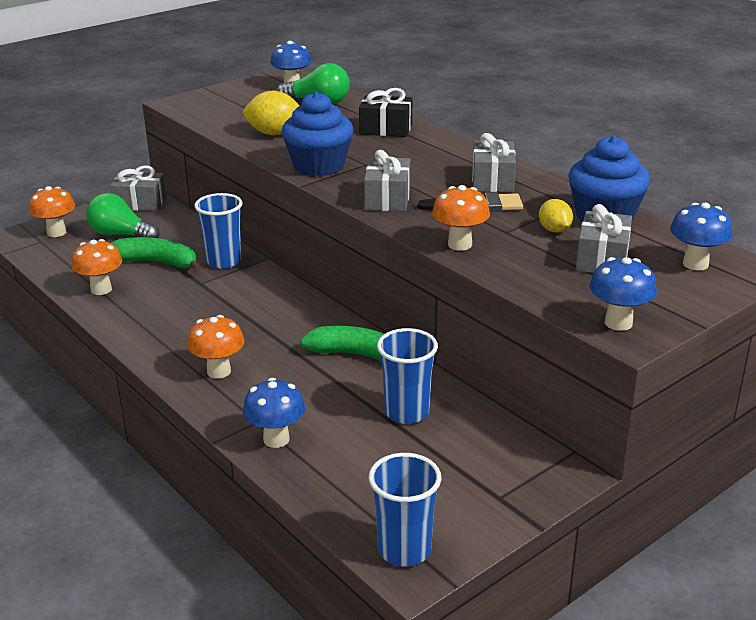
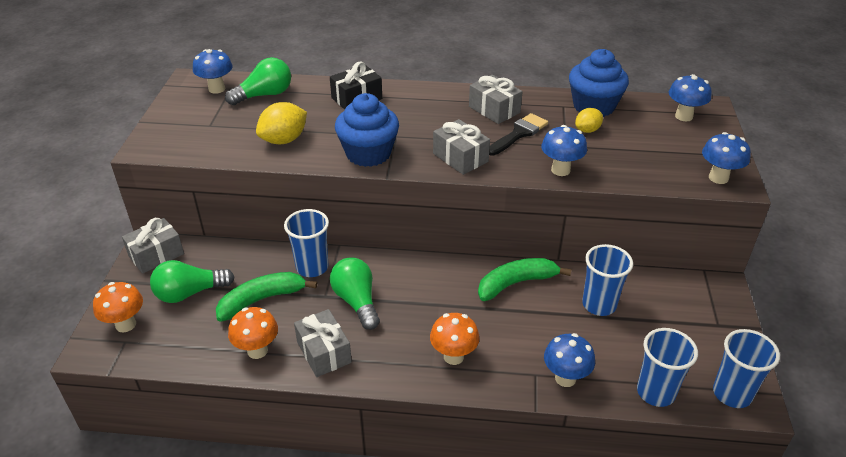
camera: 45 degrees left, 10 degrees up
orange mushroom [432,185,490,251] -> blue mushroom [541,125,587,176]
yellow lemon [539,199,573,233] -> yellow lemon turned 60 degrees counterclockwise [575,108,603,133]
grey gift [576,204,632,273] -> grey gift moved to [294,309,352,377]
none -> green light bulb [330,258,380,330]
none -> blue cup [637,328,698,407]

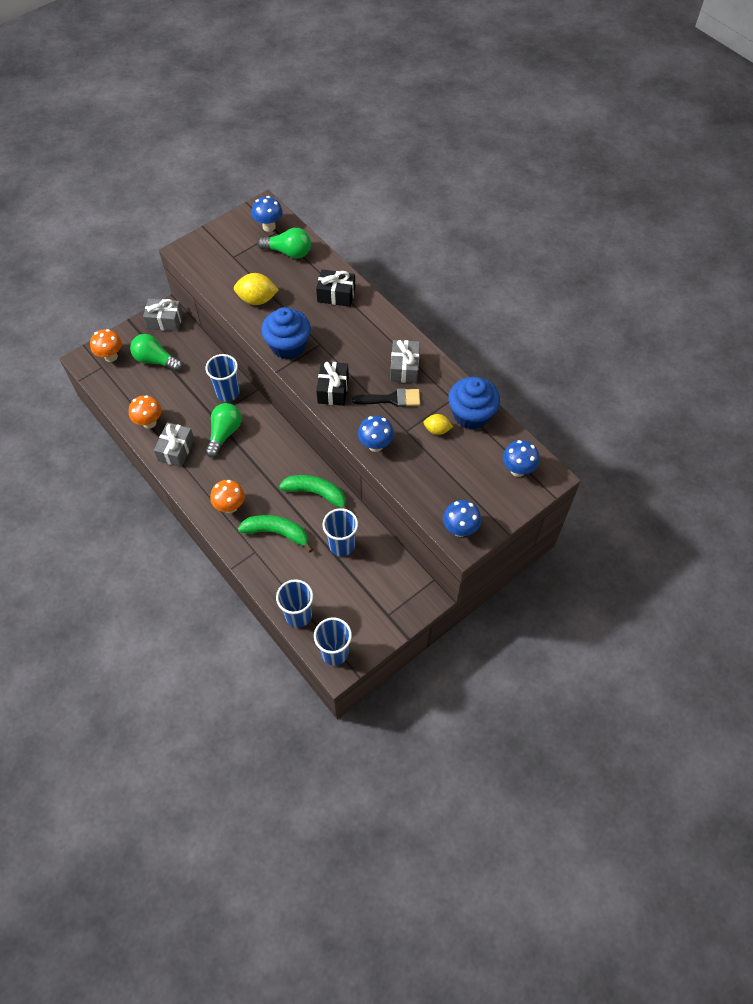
camera: 45 degrees right, 20 degrees up
green banana [216,272,317,322] -> green banana moved to [238,515,313,553]
grey gift [433,119,490,175] -> black gift [316,361,349,406]
blue mushroom [544,333,595,387] -> none

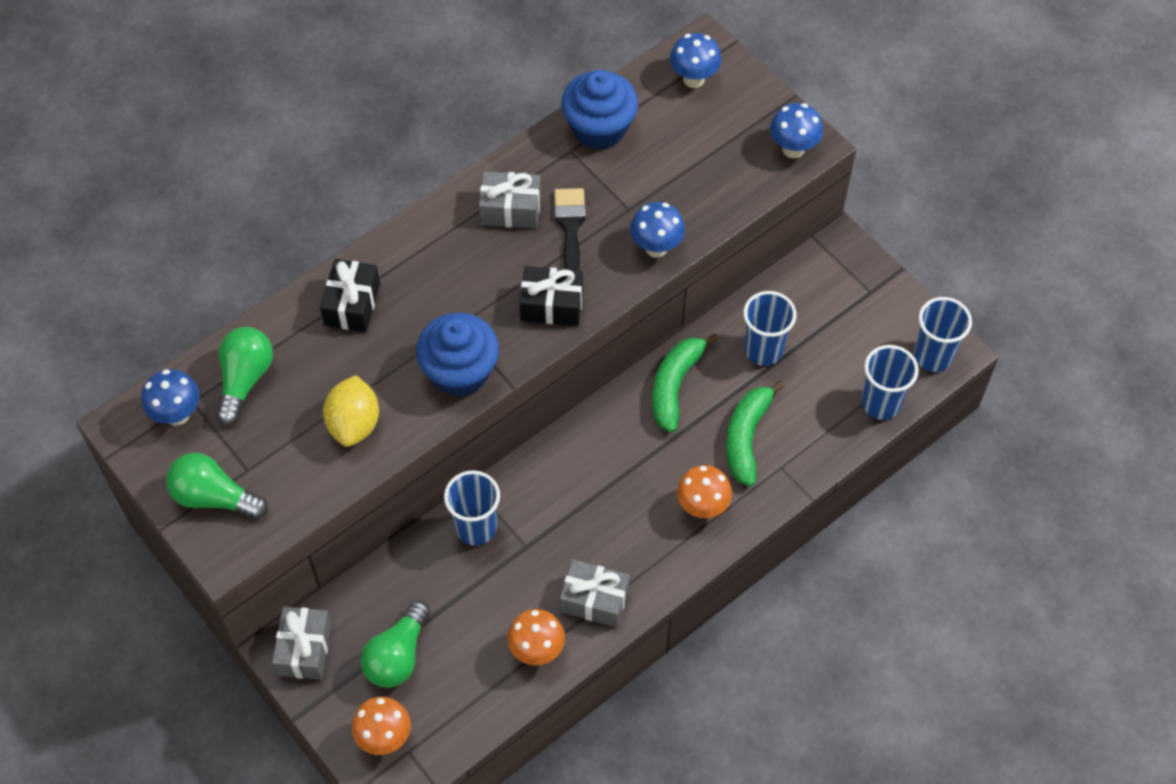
camera: 90 degrees left, 0 degrees up
green light bulb [205,403,242,458] -> green light bulb moved to [166,453,268,520]
yellow lemon [423,414,453,435] -> none

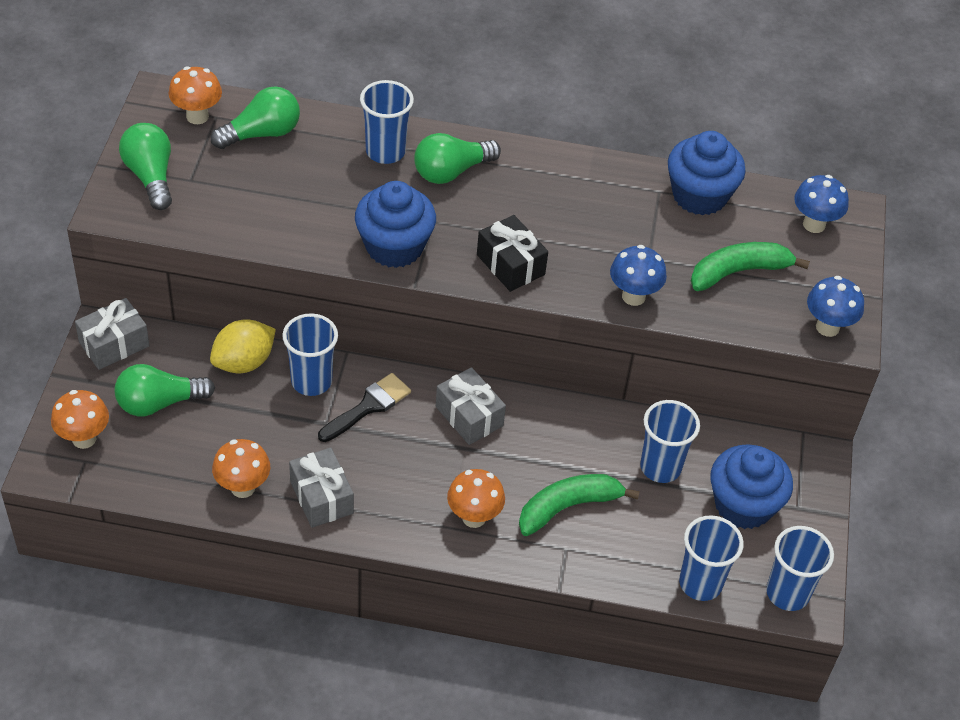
camera: 45 degrees right, 10 degrees down
blue mushroom [141,369,200,426] -> orange mushroom [169,66,222,124]
black gift [320,259,380,332] -> blue cup [360,80,414,164]
yellow lemon [323,375,379,447] -> yellow lemon moved to [210,319,276,373]
grey gift [479,171,541,229] -> grey gift moved to [436,367,506,445]
black brush [554,188,586,271] -> black brush moved to [318,373,411,442]
green banana [652,333,718,433] -> green banana moved to [691,242,810,291]
none -> green light bulb [414,133,501,184]
none -> blue cupcake [711,444,793,529]

